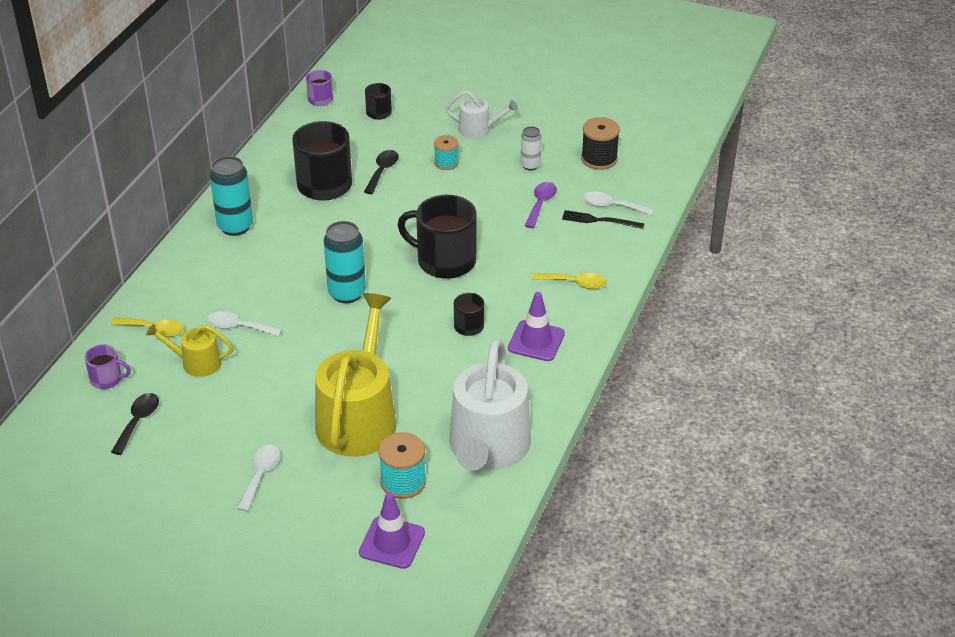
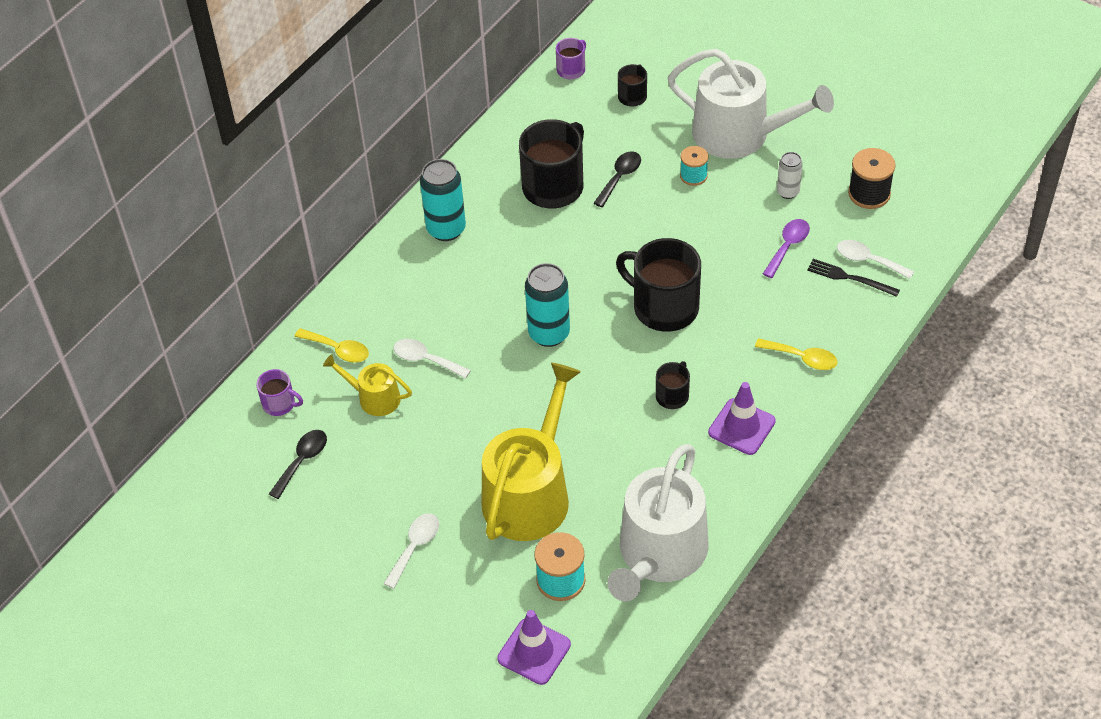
camera: 15 degrees right, 10 degrees up
white watering can [446,91,518,138] -> white watering can [667,49,834,159], size x2.03

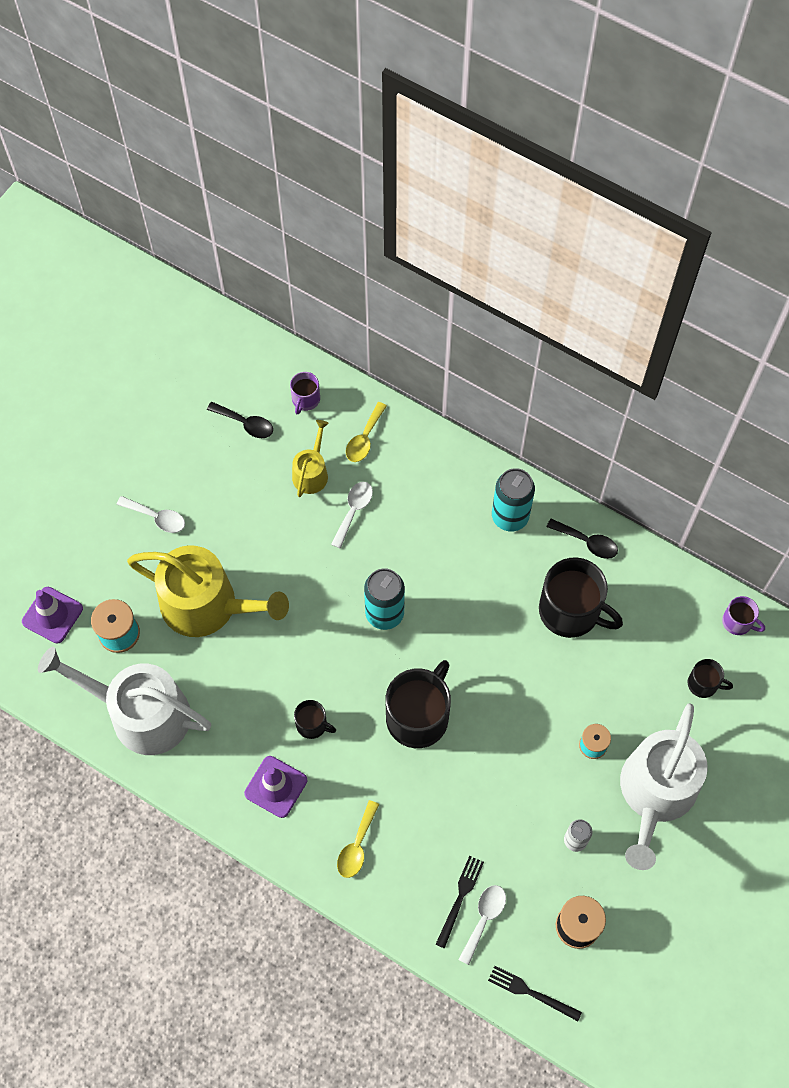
camera: 85 degrees right, 15 degrees up
black spoon [594,151,641,207] -> black spoon moved to [546,519,618,559]
purple spoon [763,219,810,278] -> none
none -> black fork [488,966,582,1021]

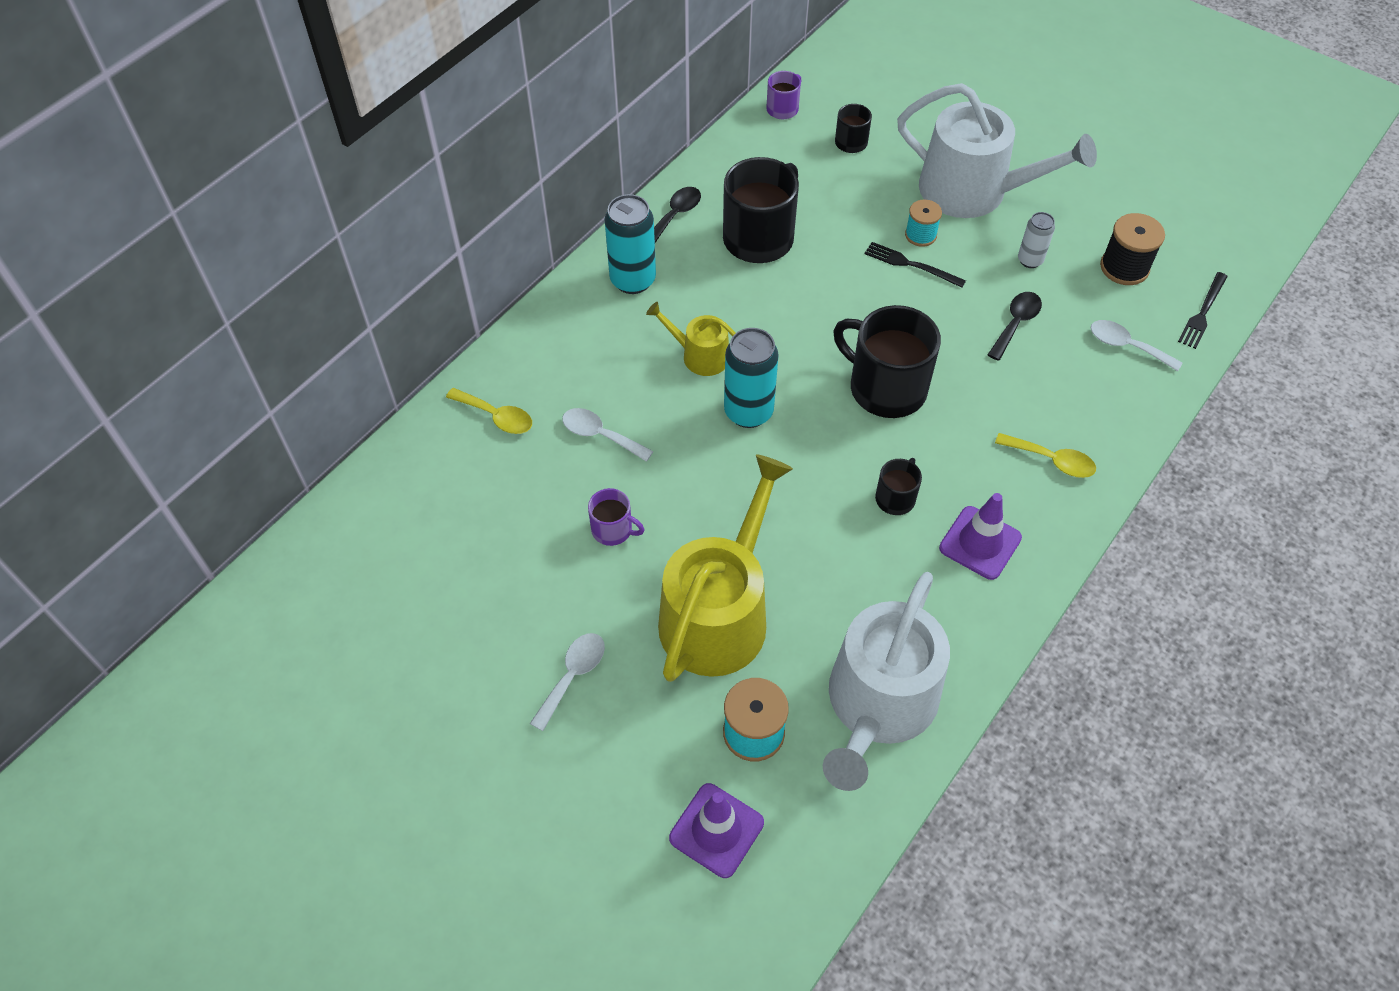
camera: 85 degrees left, 10 degrees down
black spoon [207,402,273,438] -> black spoon moved to [988,292,1042,361]
purple mug [290,372,320,415] -> purple mug moved to [588,488,645,546]
yellow watering can [292,420,329,497] -> yellow watering can moved to [646,302,736,376]
black fork [435,856,484,949] -> black fork moved to [865,242,966,288]

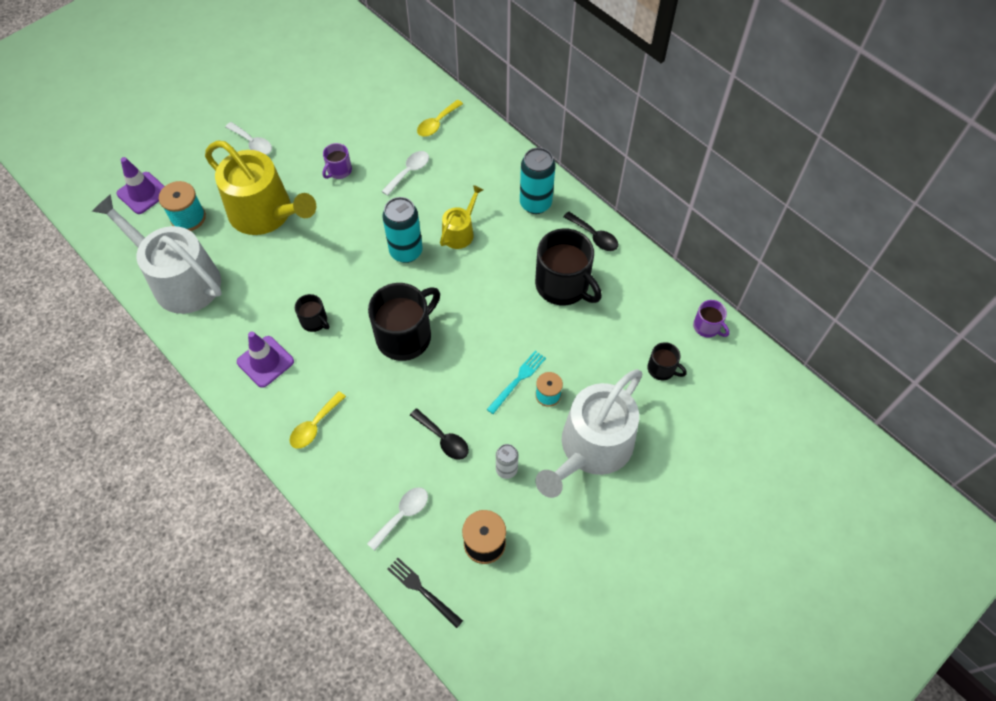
camera: 100 degrees right, 5 degrees up
black fork [865,242,966,288] -> turquoise fork [487,350,546,414]

